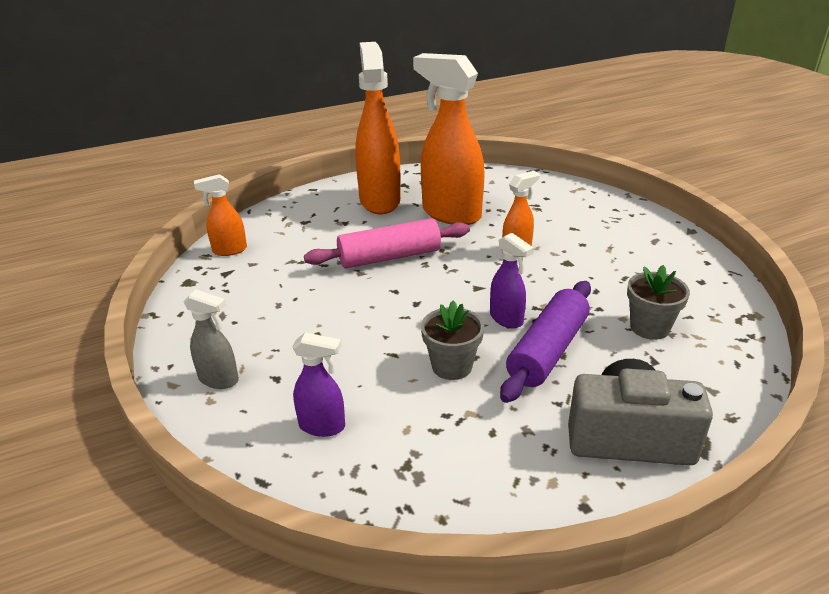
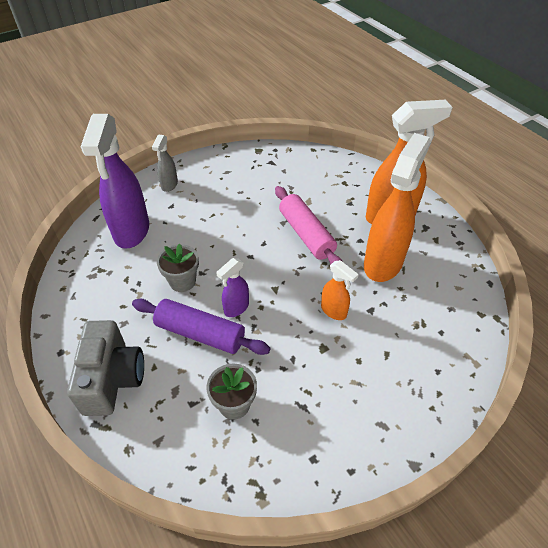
camera: 80 degrees right, 15 degrees up
orange spray bottle [194,174,247,256] -> none
purple spray bottle [292,332,345,437] -> purple spray bottle [81,114,149,249], size x2.07

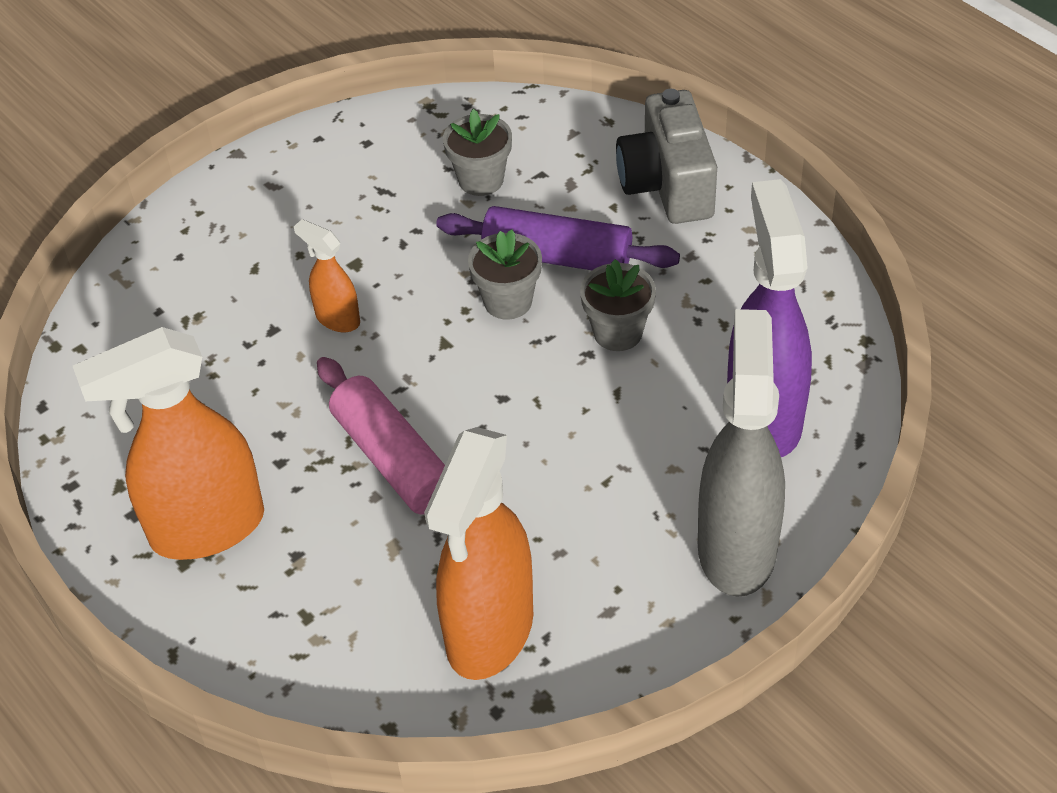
camera: 175 degrees right, 0 degrees up
grey spray bottle [152,135,178,192] -> grey spray bottle [698,309,785,597], size x2.07
purple spray bottle [216,258,249,317] -> grey flower pot [468,230,542,320]
orange spray bottle [364,133,431,282] -> orange spray bottle moved to [424,427,533,680]

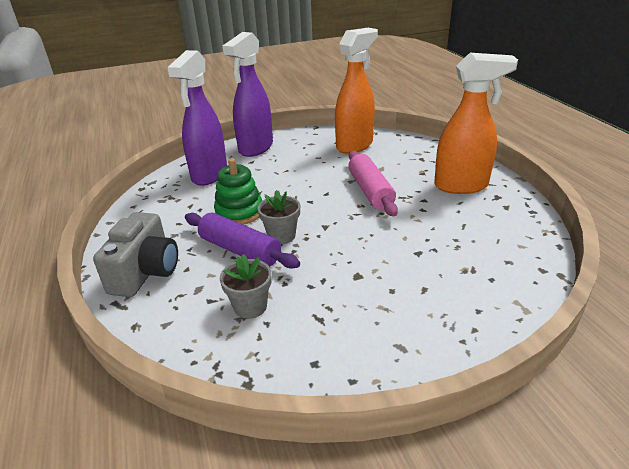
camera: 160 degrees left, 15 degrees down
orange spray bottle [294,219,360,332] -> none
grey flower pot [580,259,656,351] -> green stacking toy [214,158,262,225]
grey spray bottle [698,309,785,597] -> purple spray bottle [222,32,273,157]

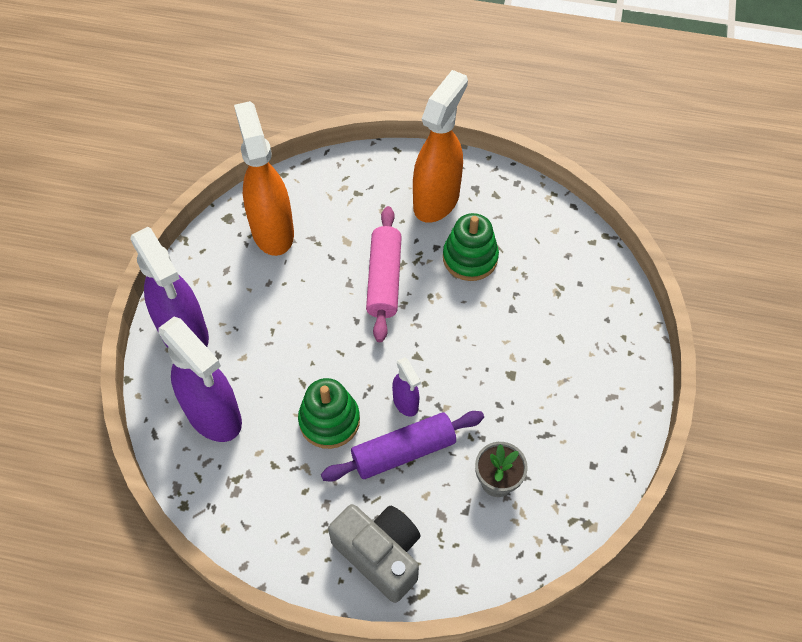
camera: 60 degrees left, 25 degrees up
grey flower pot [257,190,300,244] -> purple spray bottle [392,357,421,417]
pink rolling pin [348,151,398,216] -> pink rolling pin turned 75 degrees clockwise [366,206,402,342]
none -> green stacking toy [443,213,499,281]

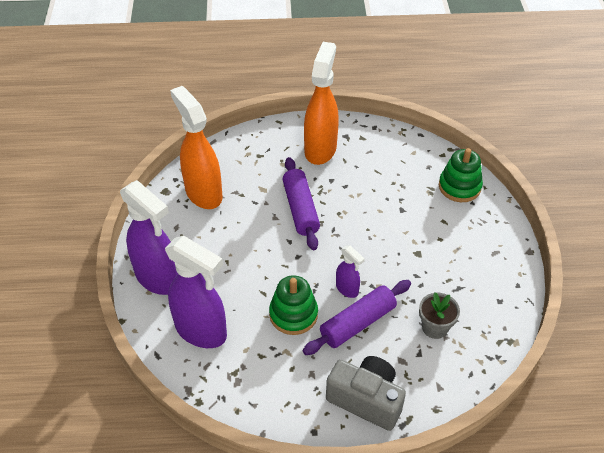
camera: 15 degrees left, 10 degrees down
pink rolling pin [366,206,402,342] -> purple rolling pin [283,157,320,250]
green stacking toy [443,213,499,281] -> green stacking toy moved to [439,148,483,202]

